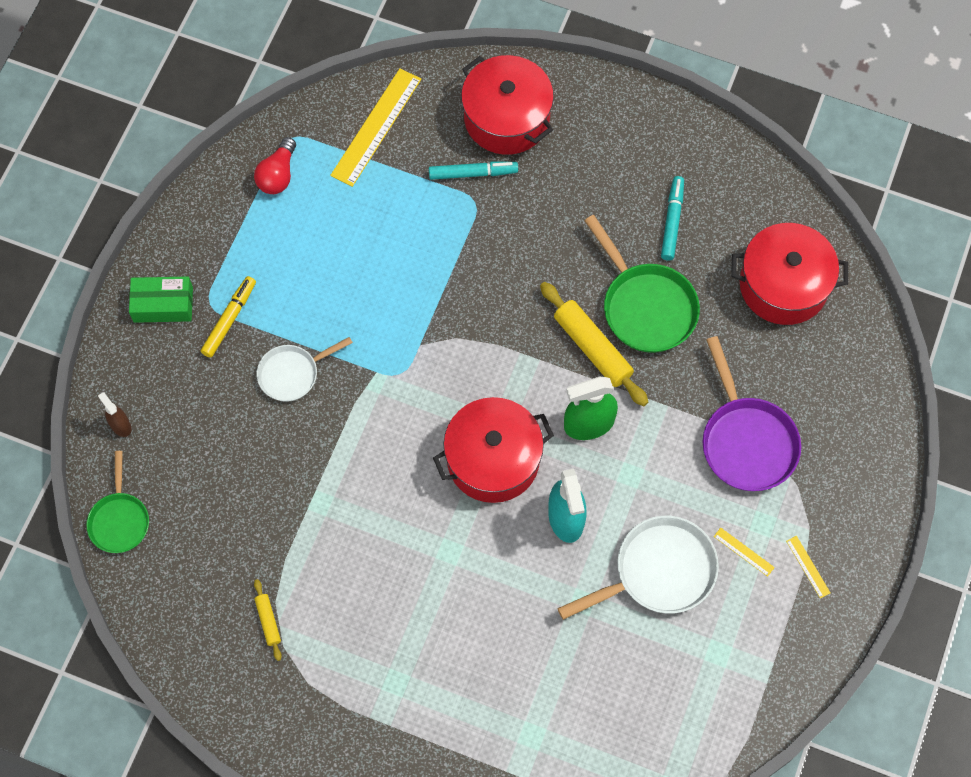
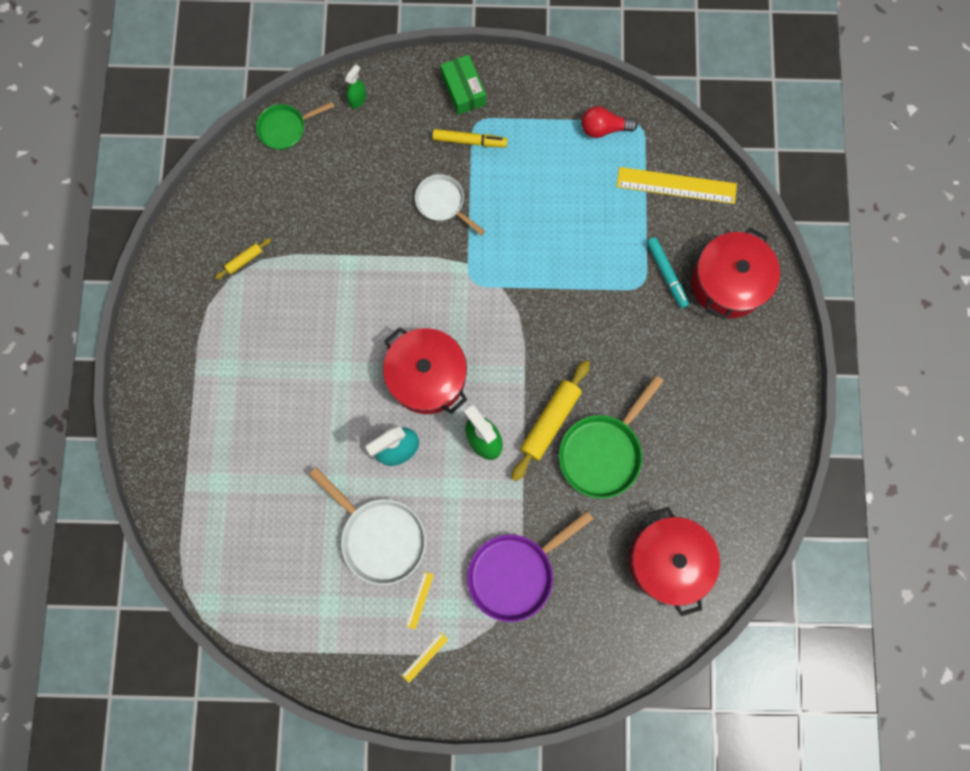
camera: 70 degrees right, 10 degrees up
brown spray bottle [98,392,131,437] -> green spray bottle [345,64,366,108]
turquoise marker [661,176,684,261] -> none

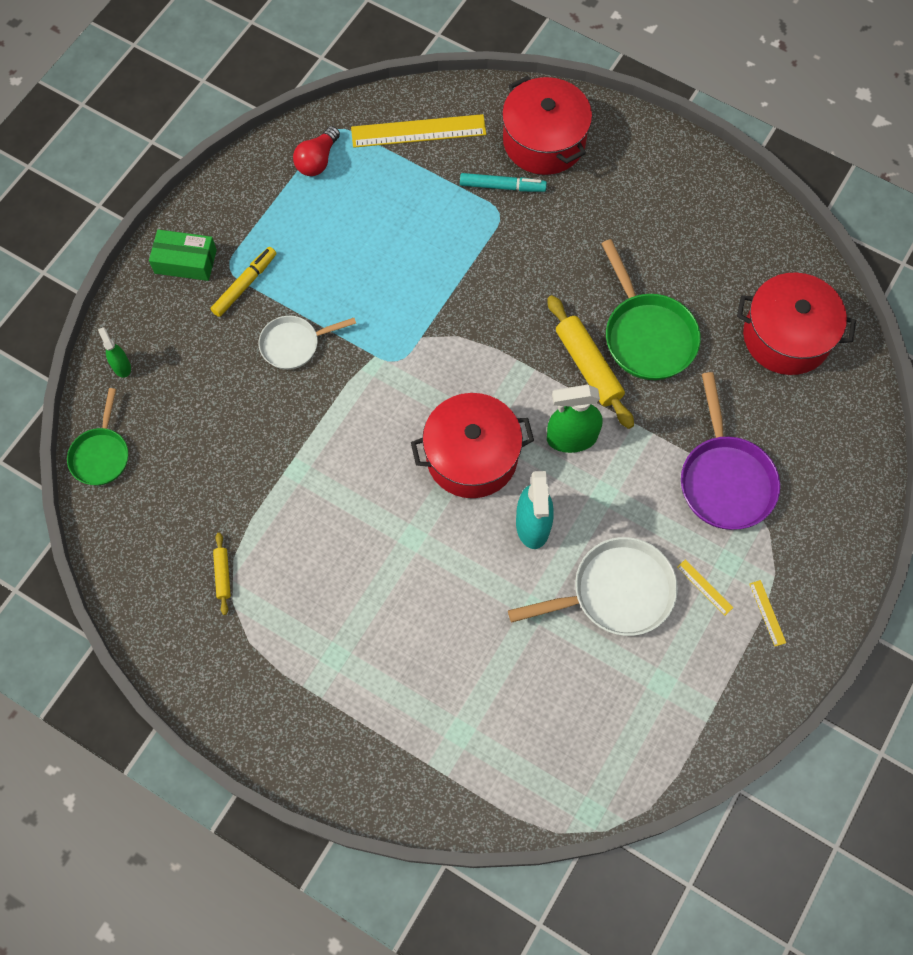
camera: 60 degrees left, 10 degrees down
yellow ruler [617,167,737,204] -> yellow ruler turned 45 degrees clockwise [351,114,486,148]

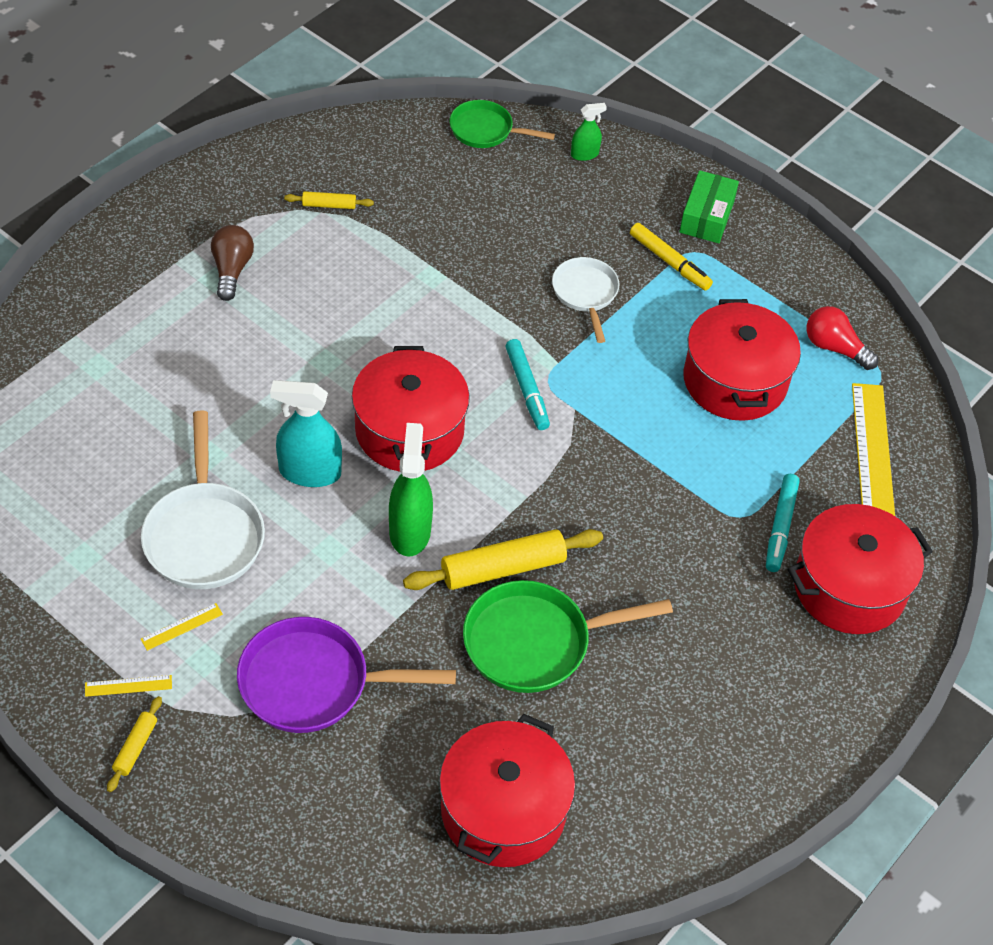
camera: 95 degrees right, 15 degrees down
none -> yellow rolling pin [107,696,162,792]
none -> brown light bulb [211,225,254,301]
none -> turquoise marker [505,339,550,430]
none -> red pot [683,299,801,421]

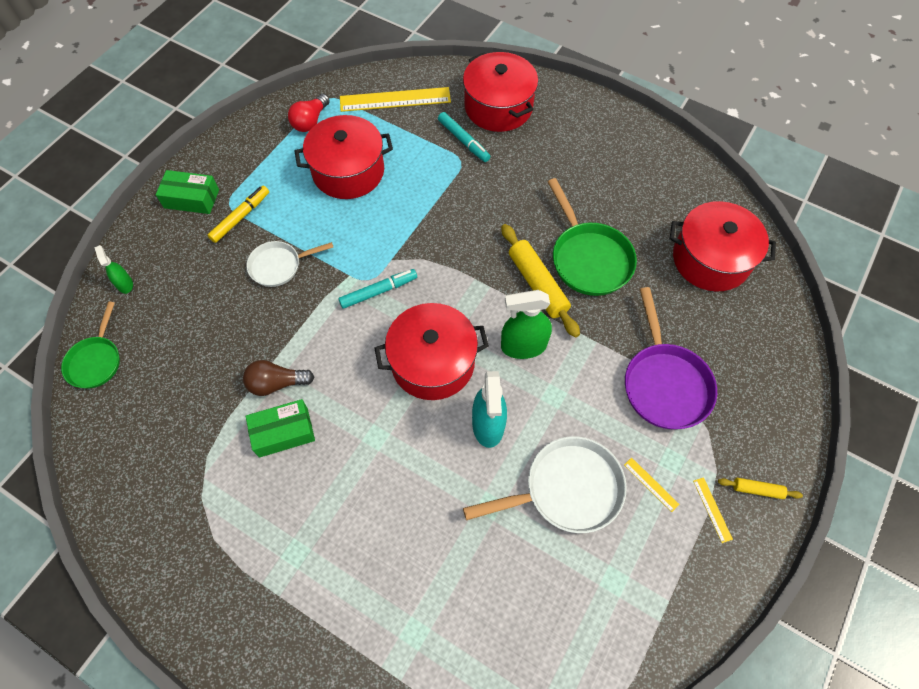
camera: 95 degrees left, 10 degrees up
brown light bulb [211,225,254,301] -> brown light bulb moved to [243,360,314,396]
yellow rolling pin [284,191,374,209] -> none
turquoise marker [766,474,800,572] -> turquoise marker turned 45 degrees clockwise [438,112,490,162]
none -> green box [246,399,315,458]

